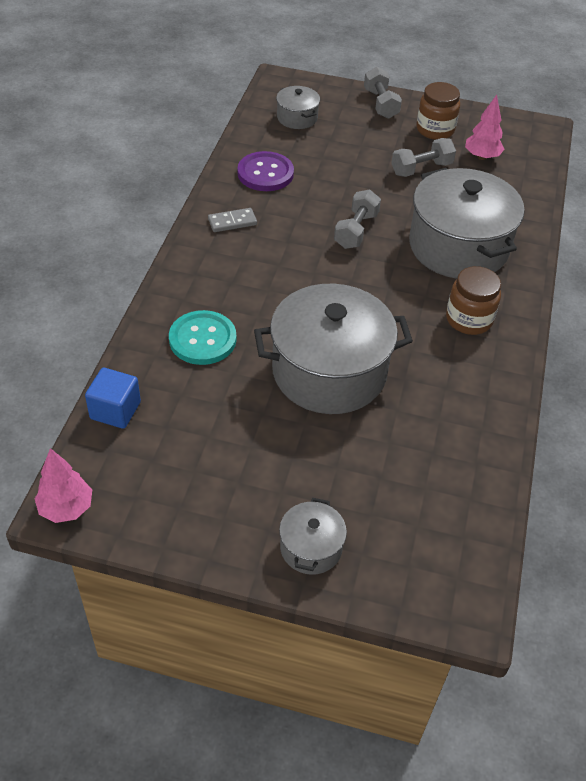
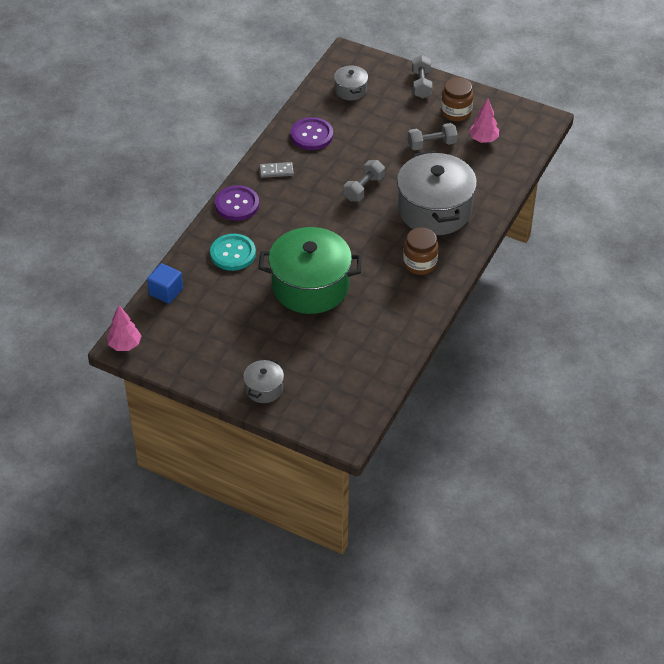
camera: 15 degrees right, 0 degrees up
grey pot [254,284,413,414] -> green pot [258,227,362,314]
none -> purple button [215,185,259,221]

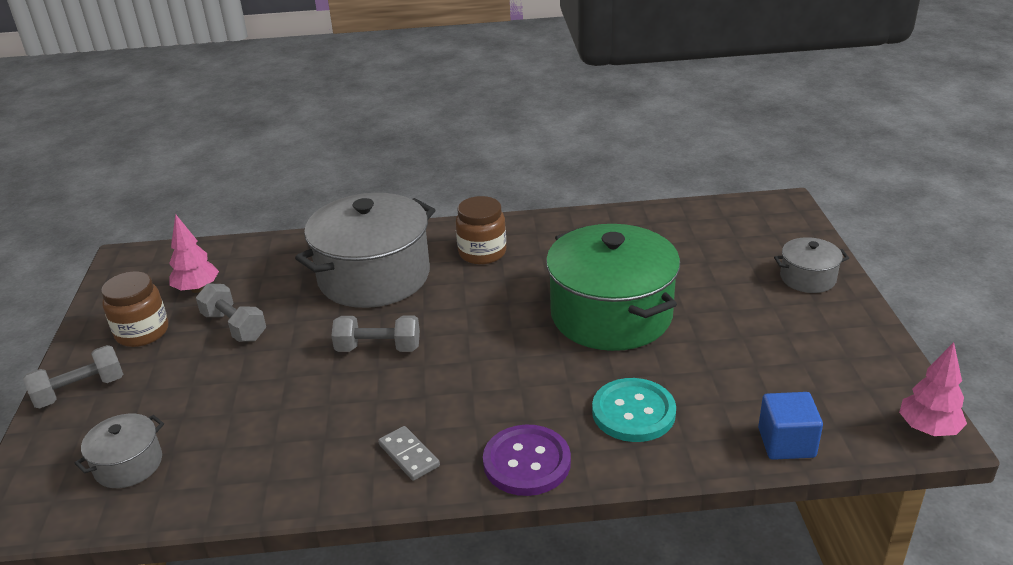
camera: 120 degrees left, 15 degrees down
purple button [291,117,333,150] -> none

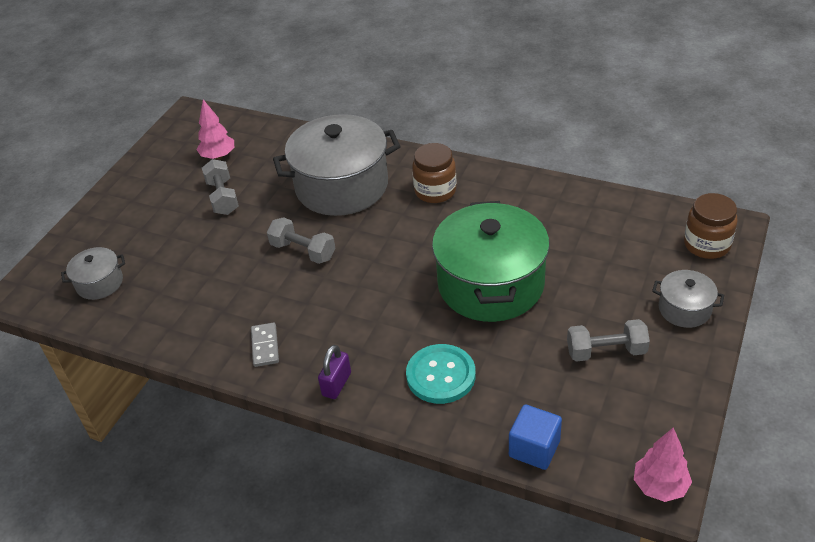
camera: 30 degrees right, 10 degrees up
grey dumbbell [23,345,123,408] -> grey dumbbell moved to [567,319,650,362]
brown jar [101,271,168,347] -> brown jar moved to [684,193,738,259]
purple button [483,425,571,496] -> purple padlock [318,345,351,399]

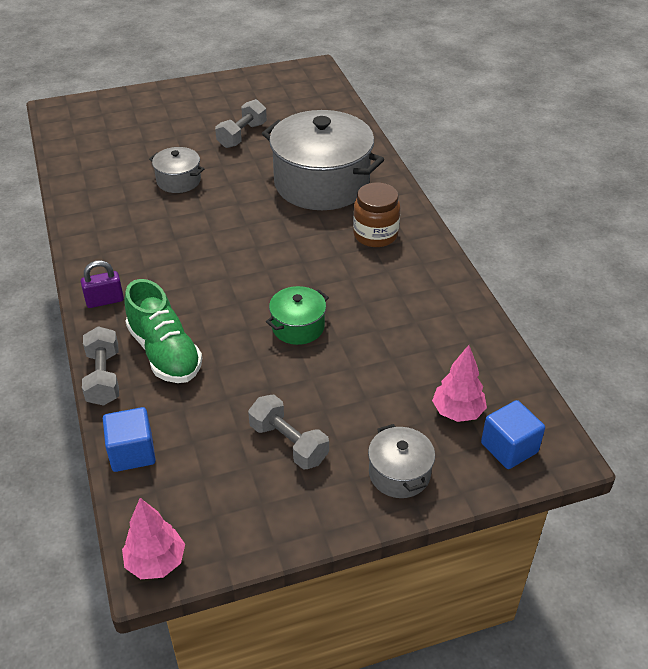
camera: 45 degrees right, 0 degrees up
grey pot [61,247,125,300] -> grey pot moved to [149,147,204,193]
pink tree [196,99,234,160] -> pink tree moved to [432,345,487,422]
grey domino [251,322,279,367] -> none
grey dumbbell [267,217,335,264] -> grey dumbbell moved to [82,326,119,406]
turquoise button [406,344,476,404] -> green shoe [124,279,202,383]
green pot [432,201,550,322] -> green pot [266,286,329,345], size x0.47
brown jar [684,193,738,259] -> blue cube [481,400,545,469]

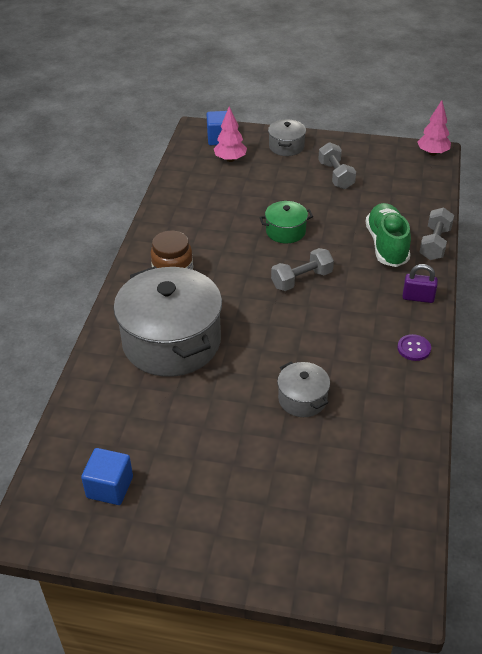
camera: 150 degrees left, 0 degrees up
blue cube [103,407,156,472] -> blue cube moved to [81,448,133,505]
grey dumbbell [215,99,267,148] -> grey dumbbell moved to [271,248,334,291]
none -> purple button [397,334,431,361]

